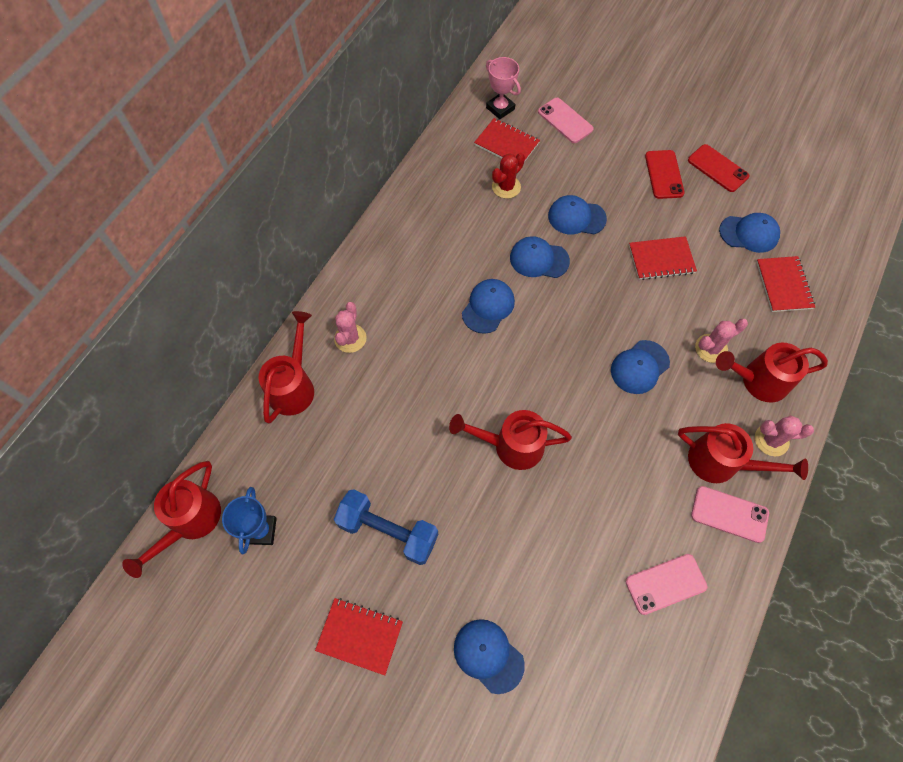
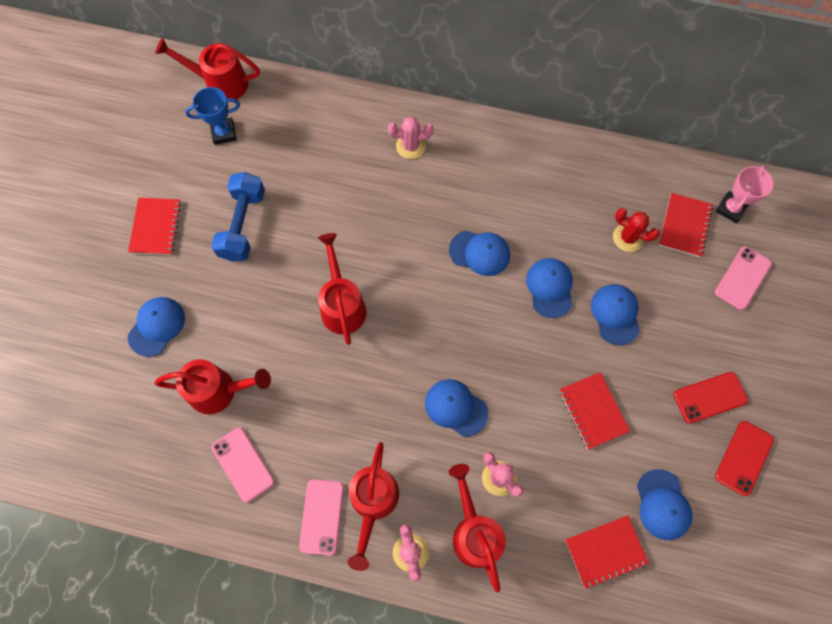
camera: 75 degrees right, 5 degrees up
red watering can [259,311,314,424] -> red watering can moved to [154,359,271,414]

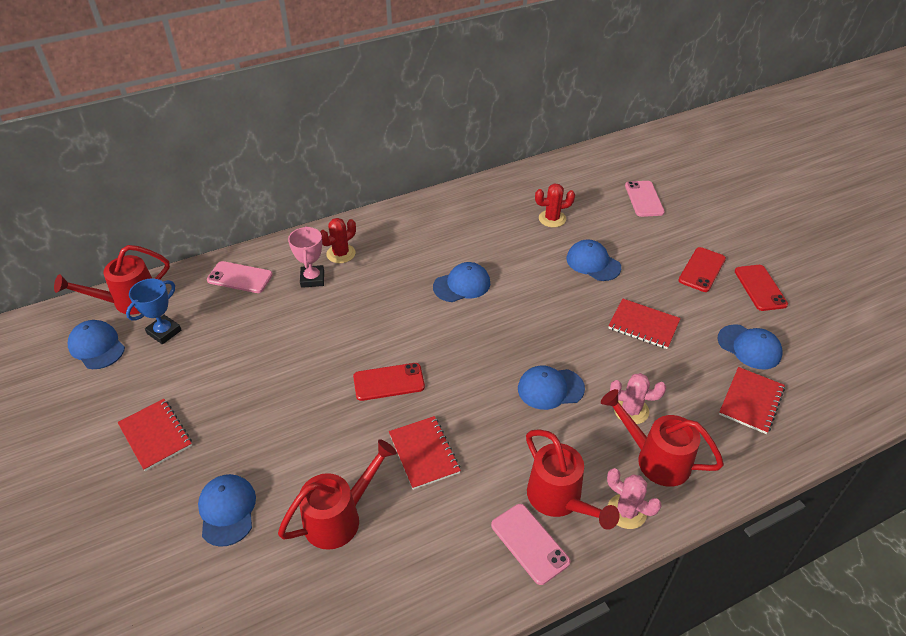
camera: 40 degrees left, 25 degrees down
blue dumbbell [211,172,265,262] -> none
pink phone [211,428,274,502] -> pink phone moved to [207,261,273,293]
red watering can [318,233,367,345] -> red phone [353,363,425,401]
pink cactus [388,116,433,159] -> red cactus [320,218,356,263]
blue cap [526,258,573,318] -> blue cap moved to [68,320,125,369]
red notebook [659,193,713,257] -> red notebook moved to [389,416,461,490]
pink trophy [716,166,774,223] -> pink trophy moved to [288,226,324,288]

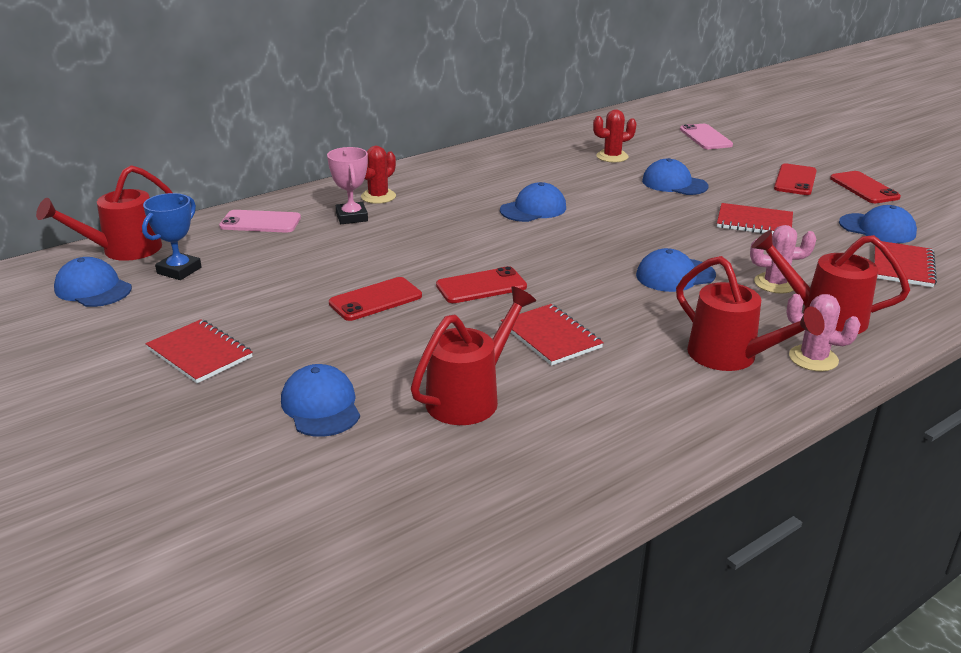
camera: 10 degrees left, 15 degrees down
pink phone [491,504,570,585] -> none
none -> red phone [329,277,422,321]

